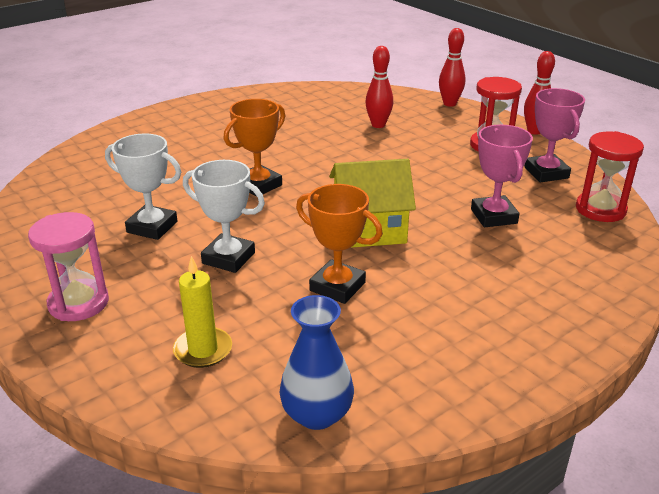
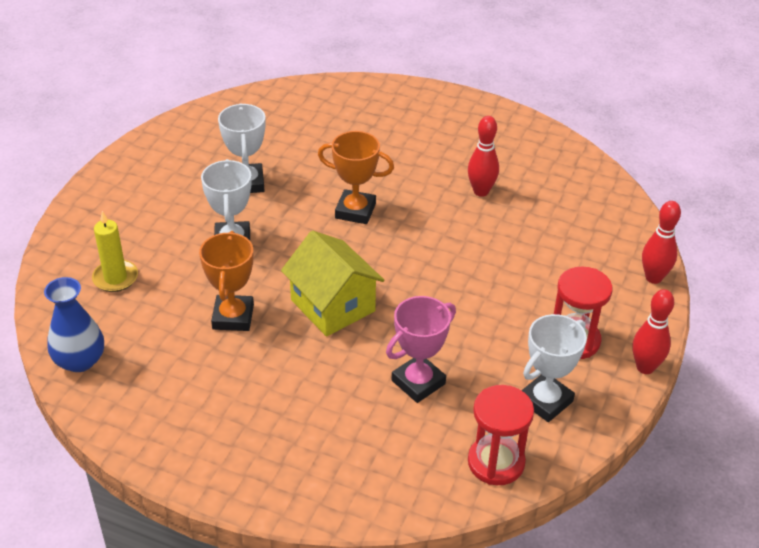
camera: 60 degrees right, 10 degrees up
pink hourglass [28,212,109,321] -> none
red bowling pin [365,46,393,128] -> red bowling pin moved to [468,116,499,197]
pink trophy [524,88,585,182] -> white trophy [521,314,587,422]

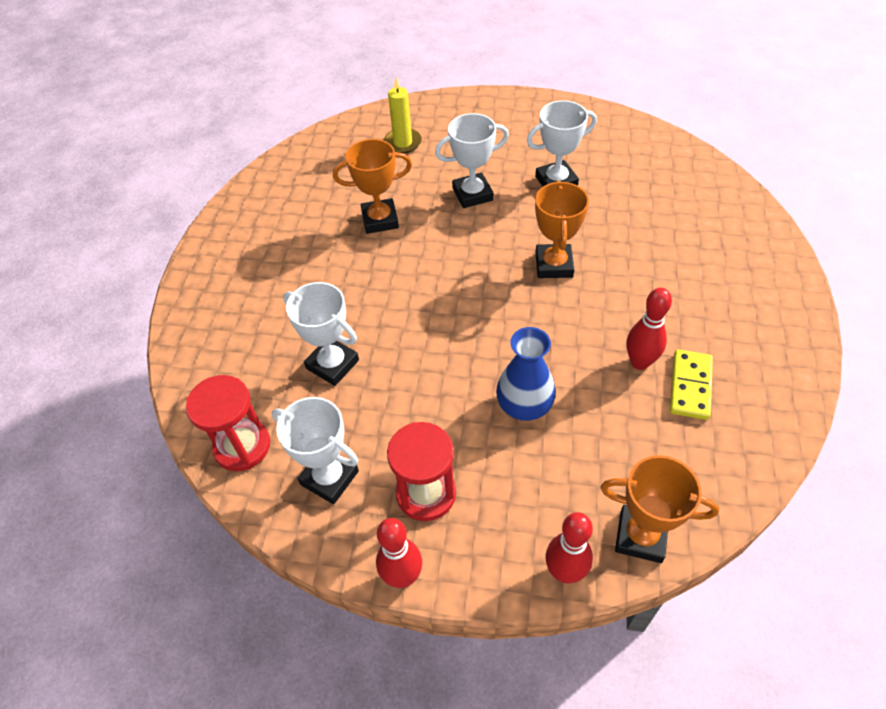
camera: 80 degrees right, 10 degrees up
blue vase [44,277,104,372] -> blue vase moved to [496,327,556,421]
yellow house [281,230,384,337] -> none
pink trophy [386,296,456,403] -> white trophy [283,282,359,386]
none -> orange trophy [600,455,719,563]
none -> yellow domino [670,349,713,420]

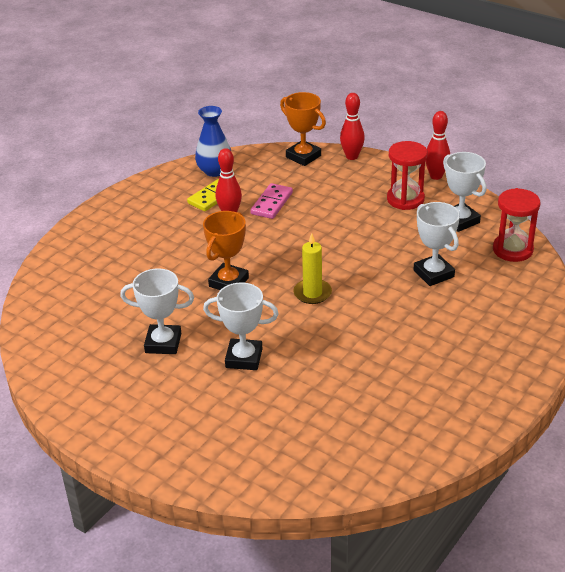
camera: 155 degrees left, 15 degrees down
orange trophy [333,139,412,234] -> none
yellow candle [384,77,422,153] -> yellow candle moved to [293,233,332,304]
blue vase [496,327,556,421] -> blue vase moved to [195,106,231,177]
none -> pink domino [250,183,293,219]

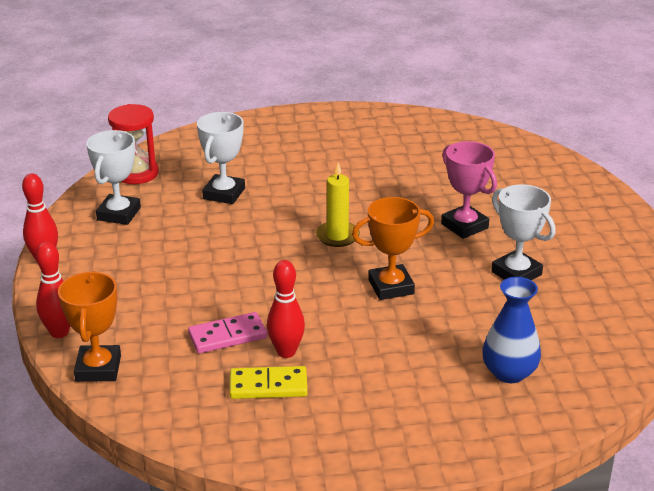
camera: 135 degrees left, 5 degrees down
blue vase [195,106,231,177] -> blue vase moved to [482,277,541,383]
white trophy [203,283,279,370] -> pink trophy [441,141,497,239]
red hourglass [387,141,427,210] -> none

